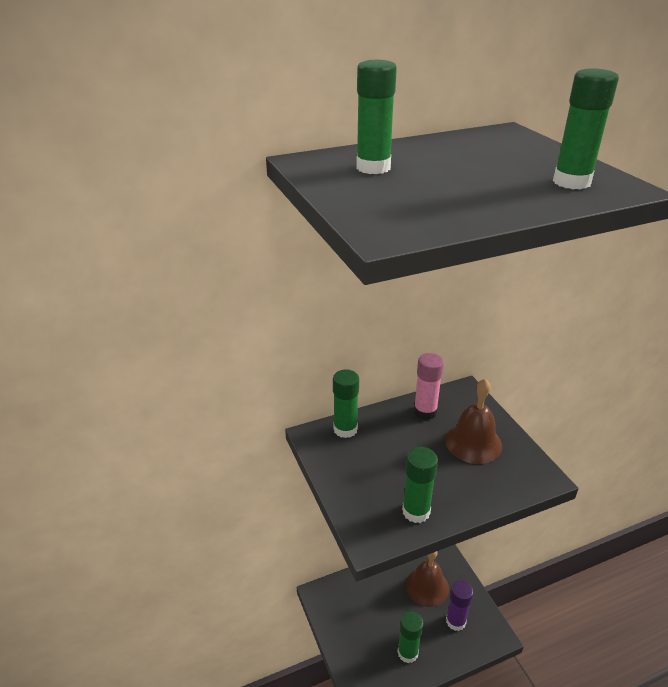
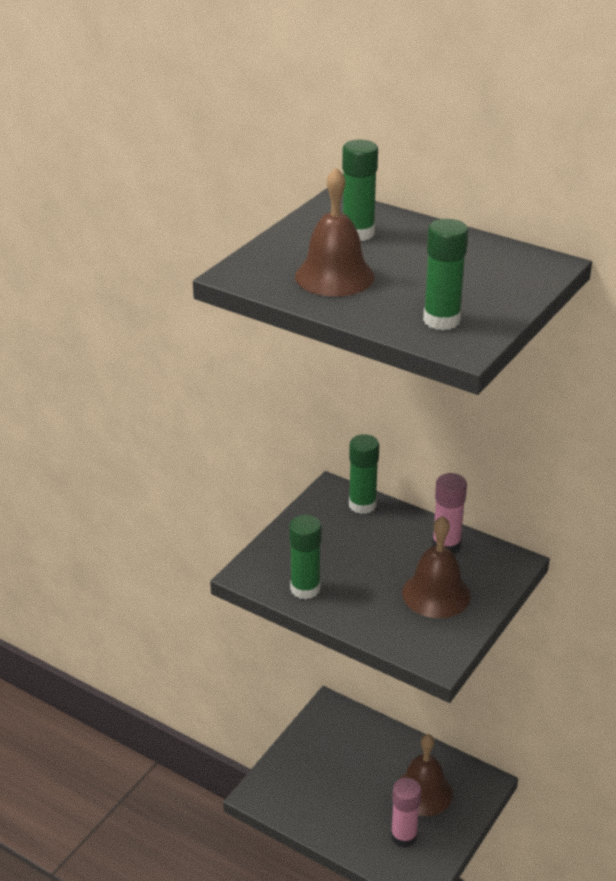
camera: 55 degrees right, 0 degrees up
green glue stick [398,611,423,663] -> none
purple glue stick [446,580,473,631] -> pink glue stick [391,778,421,848]
none -> brown bell [295,167,375,296]

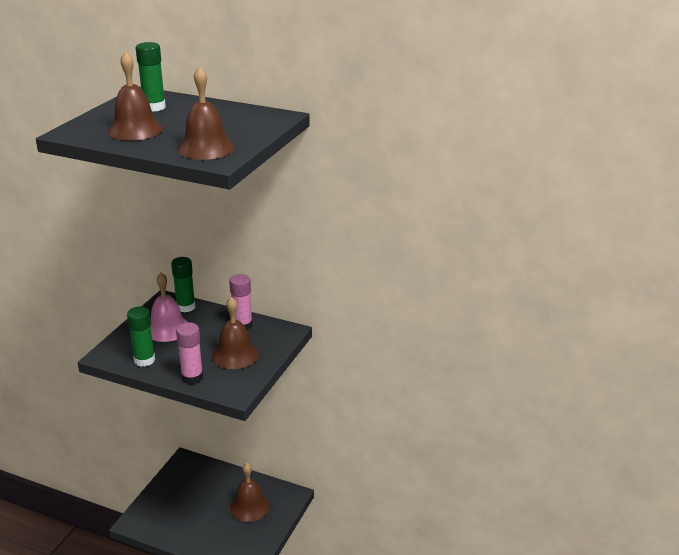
camera: 10 degrees left, 5 degrees down
pink glue stick [391,778,421,848] -> pink glue stick moved to [176,322,203,384]
green glue stick [423,219,468,330] -> brown bell [178,66,234,160]
none -> pink bell [150,273,188,342]

